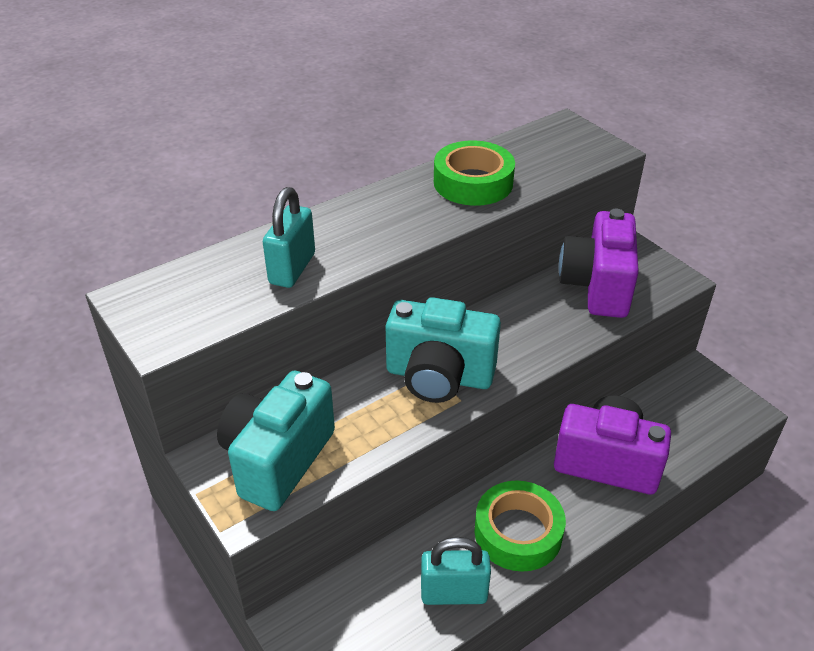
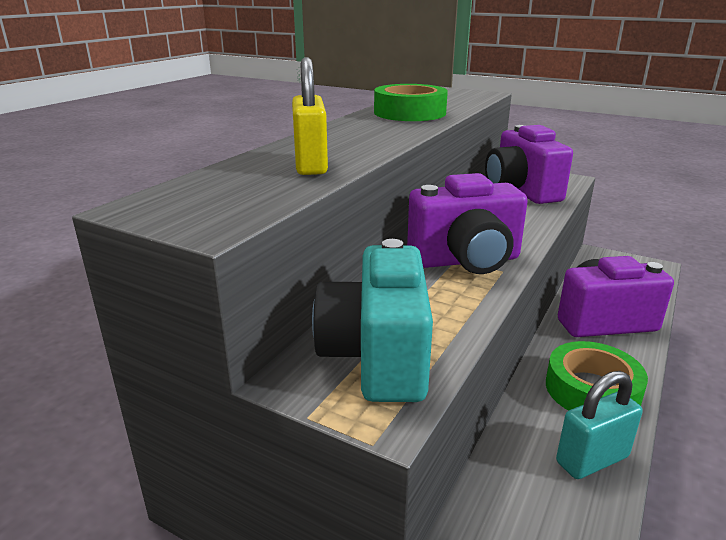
camera: 25 degrees left, 15 degrees down
turquoise padlock [263,187,315,288] -> yellow padlock [292,57,328,175]
turquoise camera [385,297,501,403] -> purple camera [407,173,528,274]

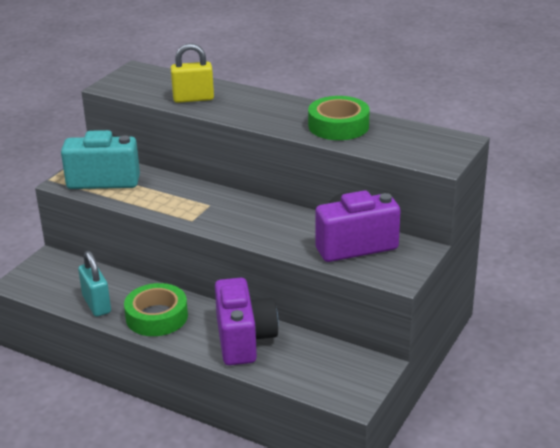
camera: 90 degrees right, 5 degrees up
purple camera [407,173,528,274] -> none

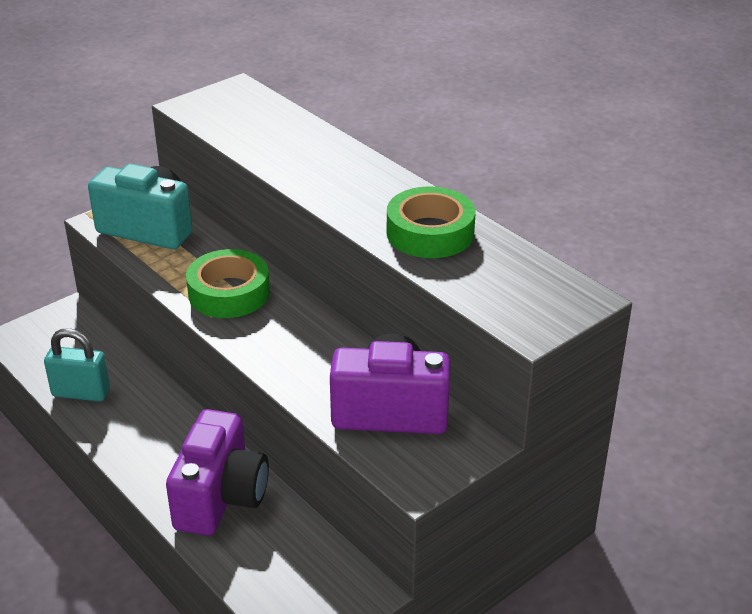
camera: 20 degrees right, 5 degrees up
turquoise padlock [78,251,111,317] -> turquoise padlock turned 75 degrees counterclockwise [44,328,110,402]
green tape [124,283,188,336] -> green tape moved to [186,249,270,318]
yellow padlock [171,43,214,103] -> none

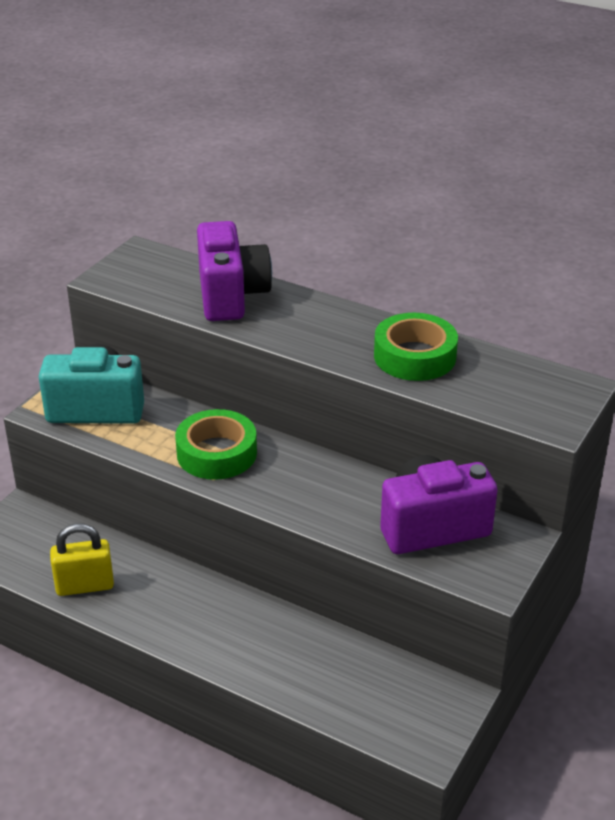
camera: 20 degrees left, 0 degrees up
turquoise padlock [44,328,110,402] -> yellow padlock [50,523,114,596]
purple camera [166,409,269,536] -> purple camera moved to [197,221,272,321]

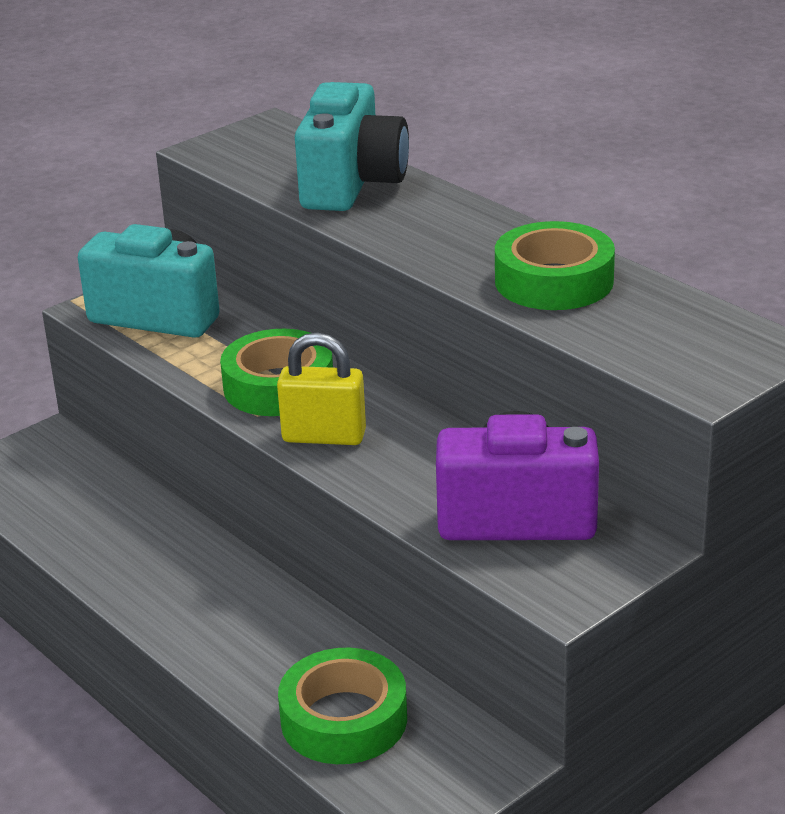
camera: 20 degrees right, 5 degrees down
yellow padlock [50,523,114,596] -> yellow padlock moved to [277,332,366,445]
purple camera [197,221,272,321] -> turquoise camera [295,82,409,211]
none -> green tape [278,648,407,764]

